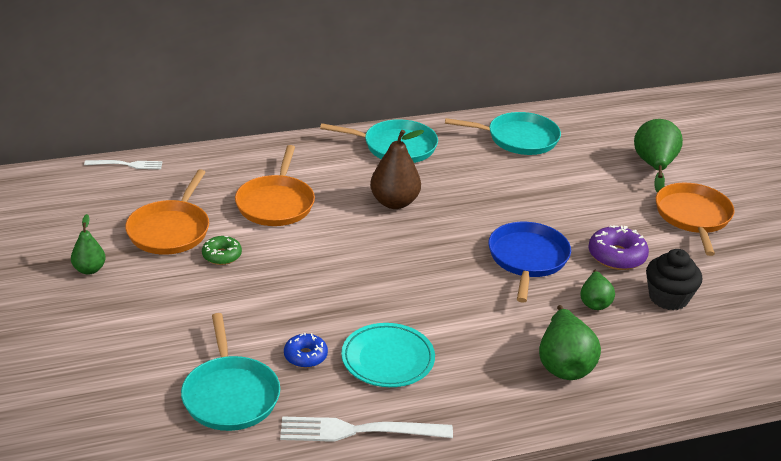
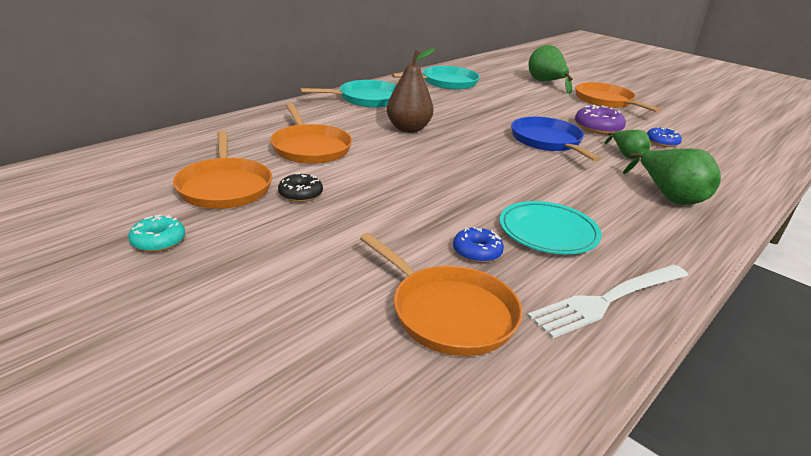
camera: 30 degrees left, 5 degrees down
green pear [71,214,106,274] -> turquoise donut [128,214,185,252]
white fork [84,160,163,169] -> none
turquoise pan [181,313,280,431] -> orange pan [360,233,522,356]
green donut [202,236,242,265] -> black donut [278,173,323,202]
black cupcake [646,249,702,310] -> blue donut [647,127,682,147]

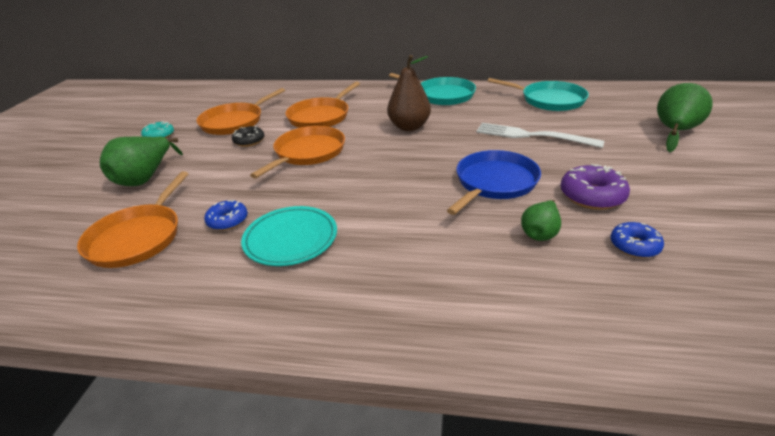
camera: 60 degrees right, 5 degrees up
white fork [527,265,688,339] -> white fork moved to [476,123,604,148]
orange pan [575,82,660,112] -> orange pan moved to [250,126,345,178]
green pear [623,148,721,205] -> green pear moved to [100,136,183,186]

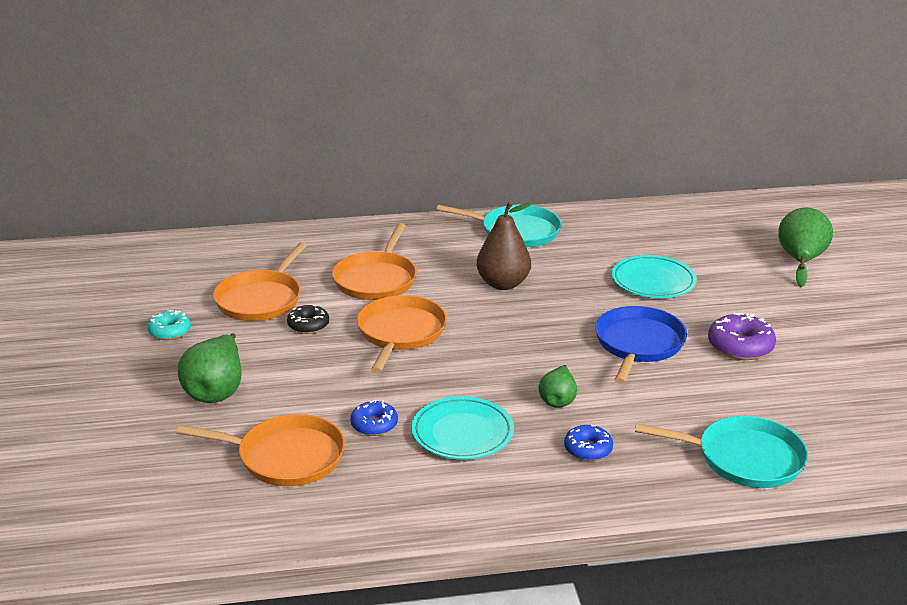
camera: 20 degrees left, 5 degrees down
orange pan [77,171,189,268] -> orange pan turned 75 degrees counterclockwise [176,414,345,486]
white fork [476,123,604,148] -> turquoise plate [611,255,697,298]
turquoise pan [487,78,589,111] -> turquoise pan moved to [635,416,808,488]
green pear [521,200,561,241] -> green pear moved to [538,365,577,408]
blue donut [611,222,664,258] -> blue donut moved to [564,425,613,461]

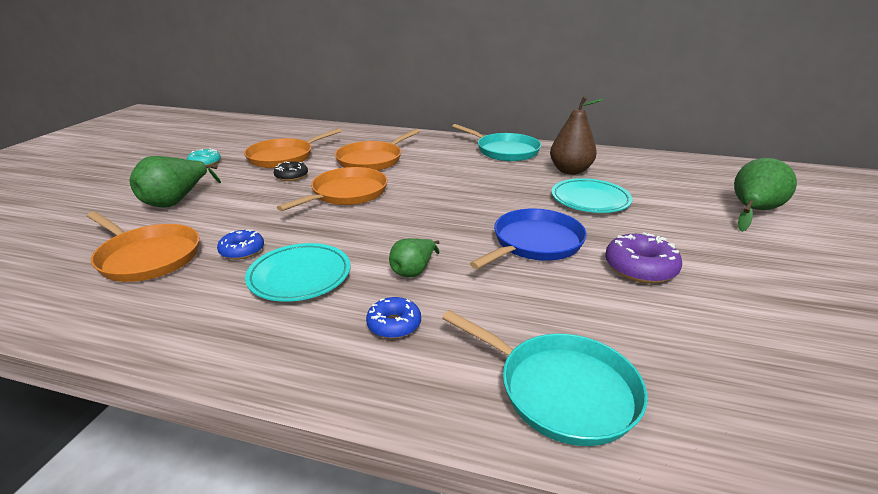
camera: 25 degrees right, 0 degrees up
brown pear [477,202,533,290] -> brown pear moved to [550,96,604,175]

